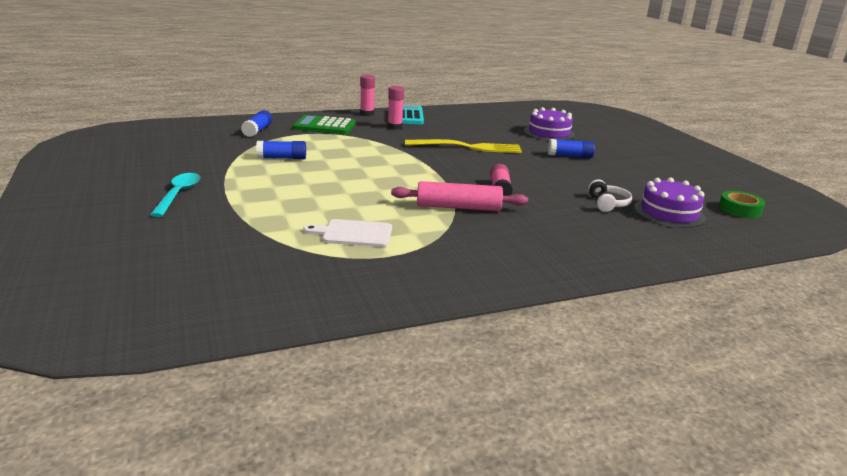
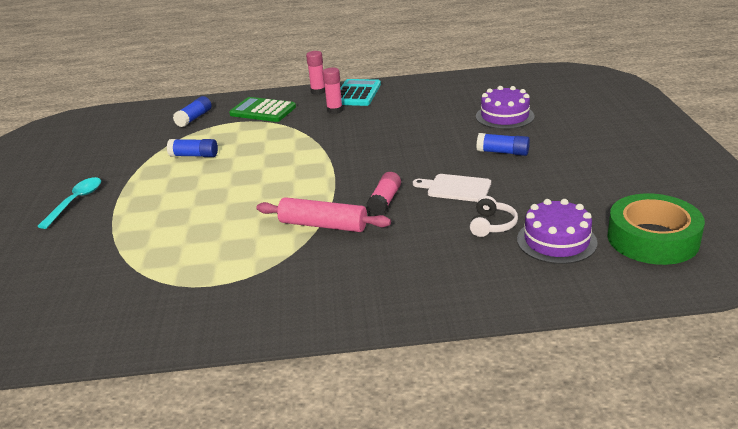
camera: 20 degrees right, 5 degrees up
white cutting board [303,219,392,247] -> white cutting board moved to [413,174,491,202]
yellow fork [405,139,522,153] -> none
green tape [719,191,765,218] -> green tape [607,194,705,265], size x1.83

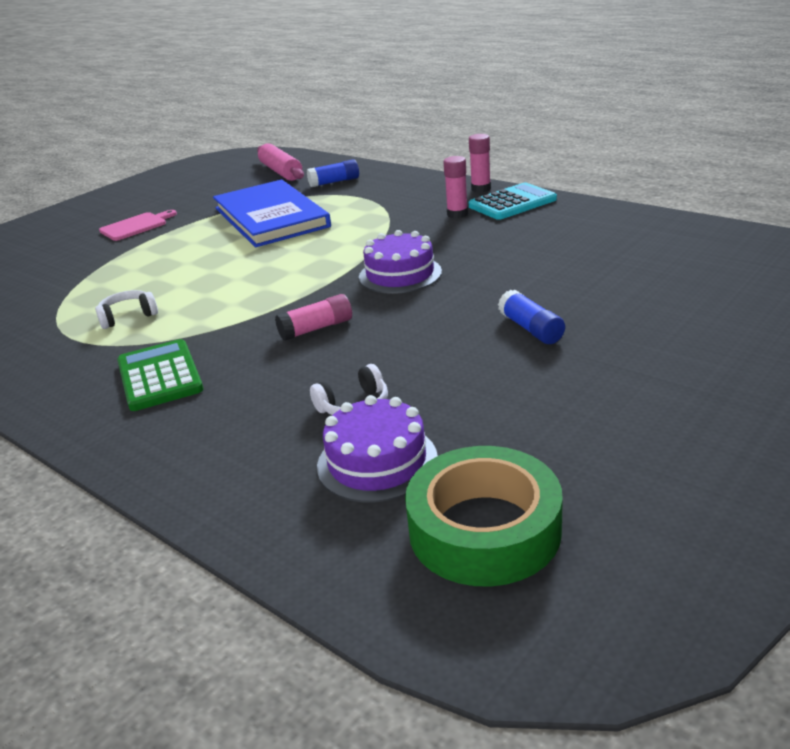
camera: 45 degrees right, 0 degrees up
turquoise spoon [37,177,101,229] -> pink cutting board [99,210,177,241]
blue glue stick [167,139,218,157] -> blue book [213,179,331,247]
green calculator [229,97,296,122] -> green calculator moved to [117,339,203,411]
pink rolling pin [256,197,391,232] -> pink rolling pin moved to [257,143,304,181]
white cutting board [413,174,491,202] -> none
purple cake [476,86,535,129] -> purple cake moved to [359,230,442,294]
none -> white headphones [95,290,158,329]

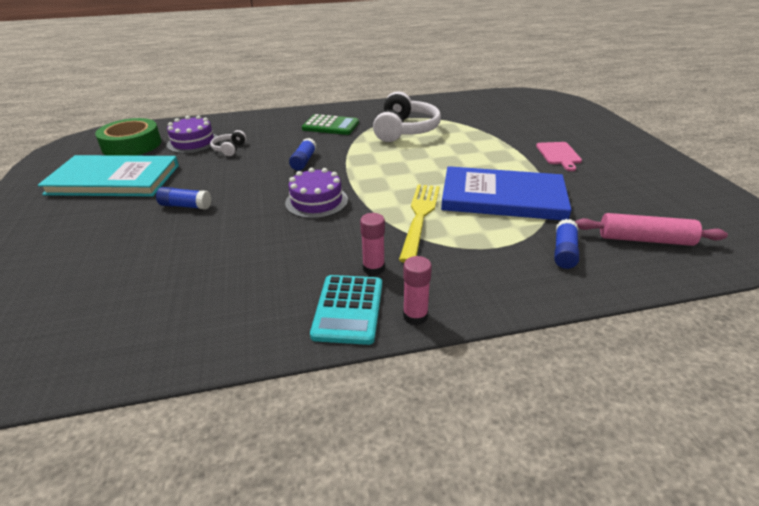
camera: 125 degrees right, 5 degrees up
white headphones [95,290,158,329] -> white headphones [373,91,441,142], size x2.15
pink glue stick [275,294,352,341] -> blue glue stick [289,138,317,171]
none -> turquoise book [38,155,179,196]
none -> yellow fork [399,184,440,263]

